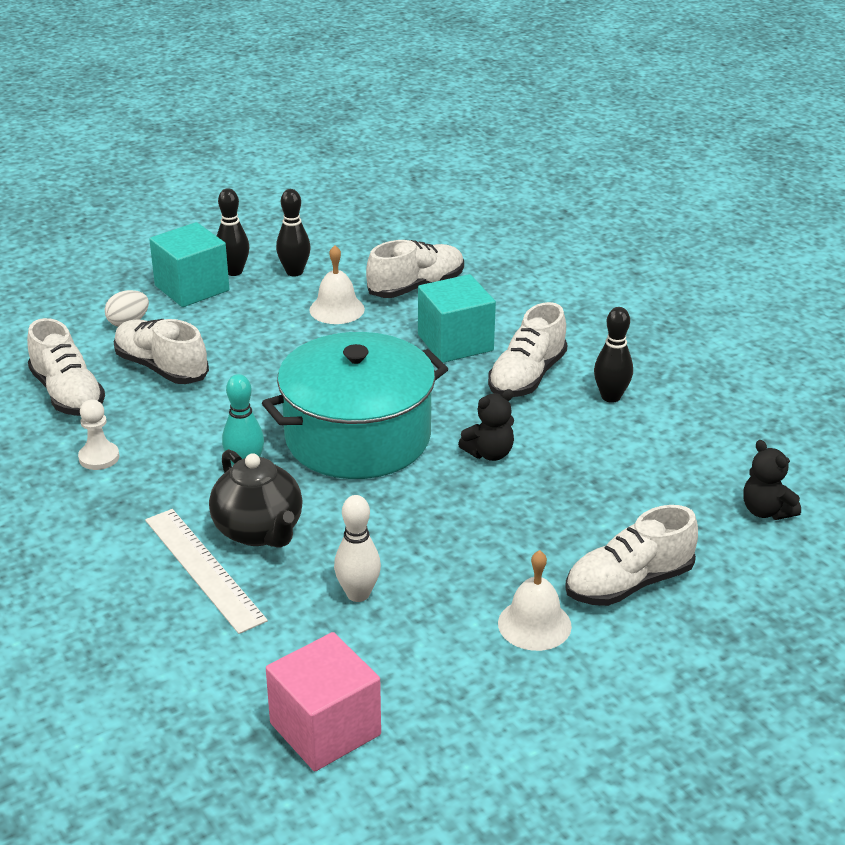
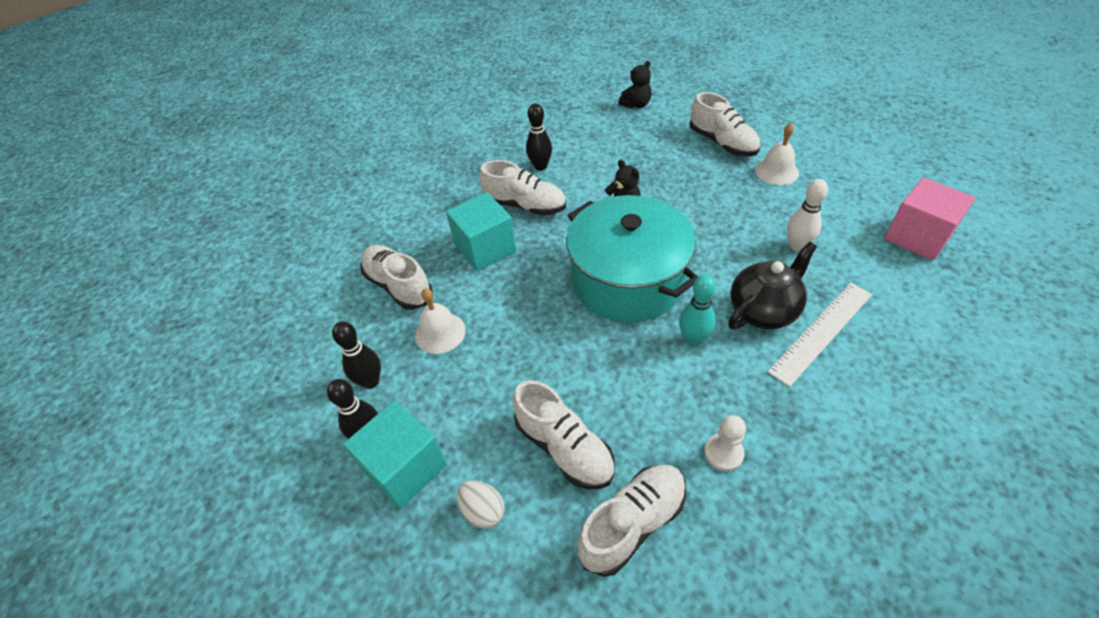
camera: 95 degrees left, 15 degrees up
white shoe [114,319,209,384] -> white shoe turned 75 degrees counterclockwise [513,380,615,489]

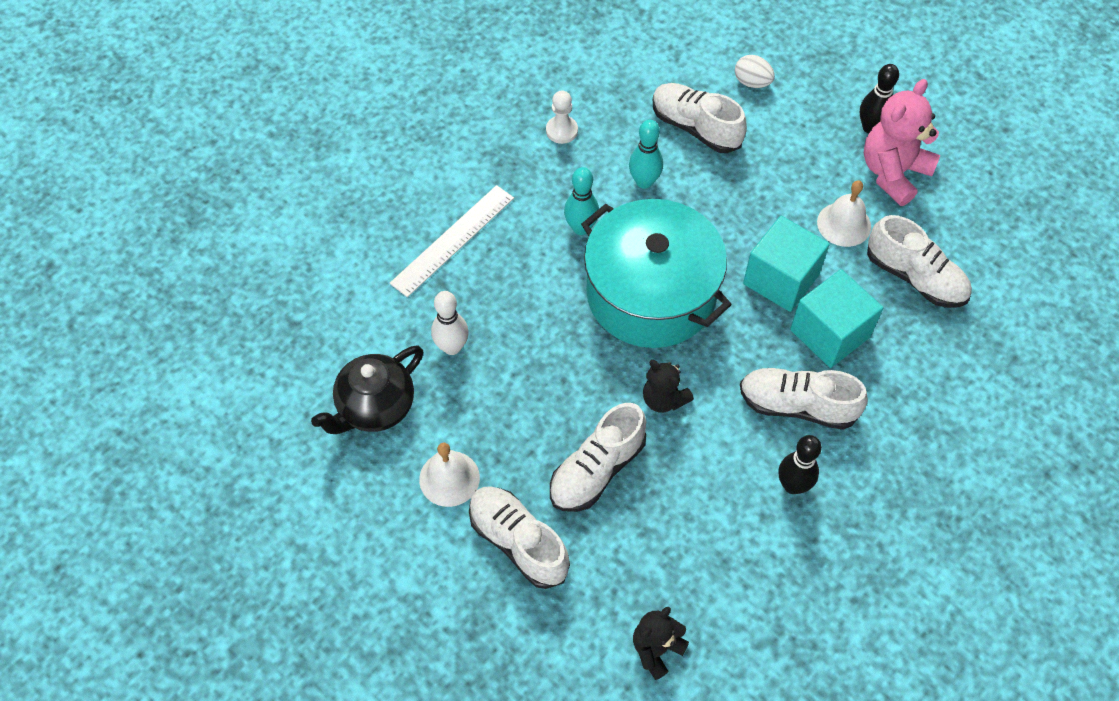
camera: 170 degrees right, 10 degrees up
black bowling pin [332,321,381,389] -> pink teddy bear [864,79,940,206]
turquoise cube [343,401,447,509] -> turquoise cube moved to [743,216,830,312]
white shoe [577,465,686,577] -> white shoe moved to [550,403,646,512]
black teapot [728,242,817,330] -> black teapot moved to [311,346,423,434]
pink cube [884,178,975,261] -> none
none -> turquoise bowling pin [629,120,663,189]

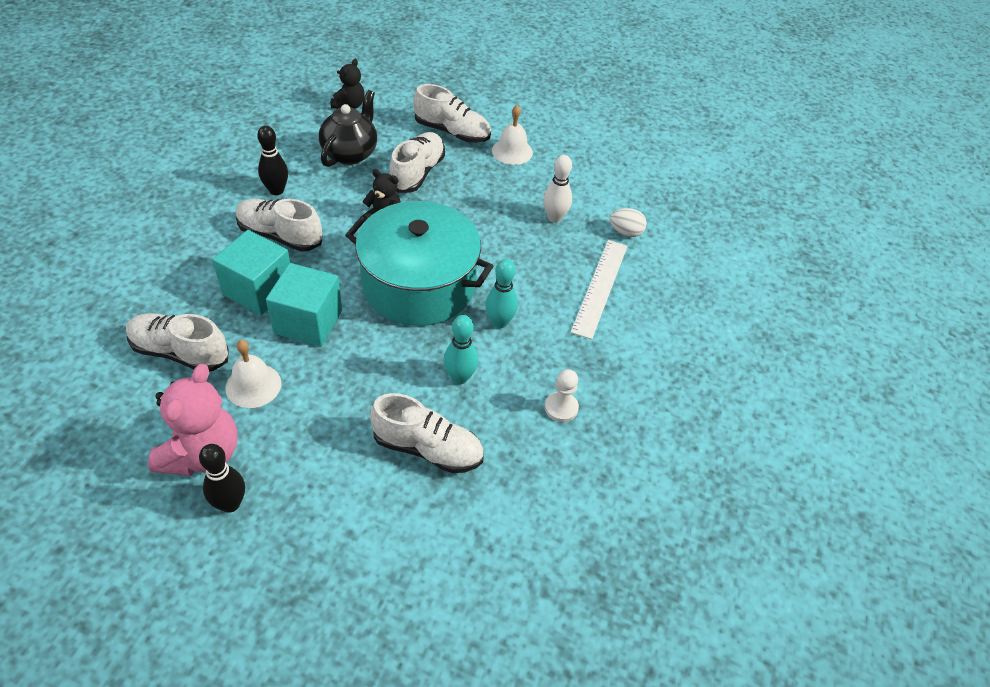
camera: 155 degrees right, 10 degrees down
black teapot [311,346,423,434] -> black teapot moved to [319,90,377,167]
white egg [735,55,775,88] -> white egg moved to [610,208,647,237]
white shoe [740,368,868,430] -> white shoe turned 150 degrees counterclockwise [236,199,322,252]

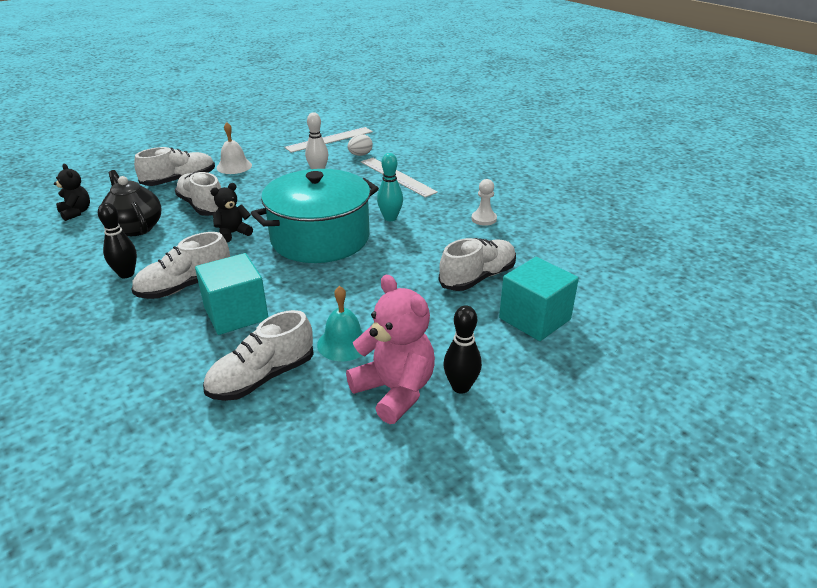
camera: 55 degrees left, 15 degrees down
white bell [225,340,281,408] -> turquoise bell [317,286,364,361]
turquoise cube [266,263,342,347] -> turquoise cube moved to [499,257,579,341]
turquoise bowling pin [444,315,478,384] -> none
none -> white ruler [285,127,373,153]

